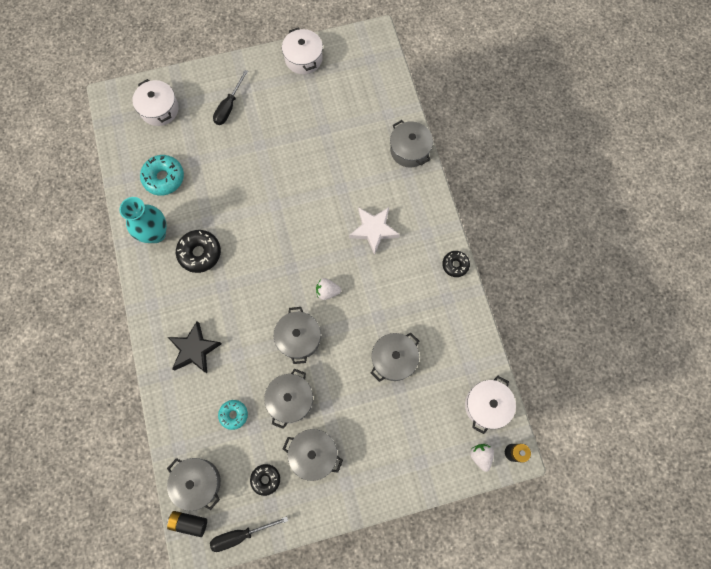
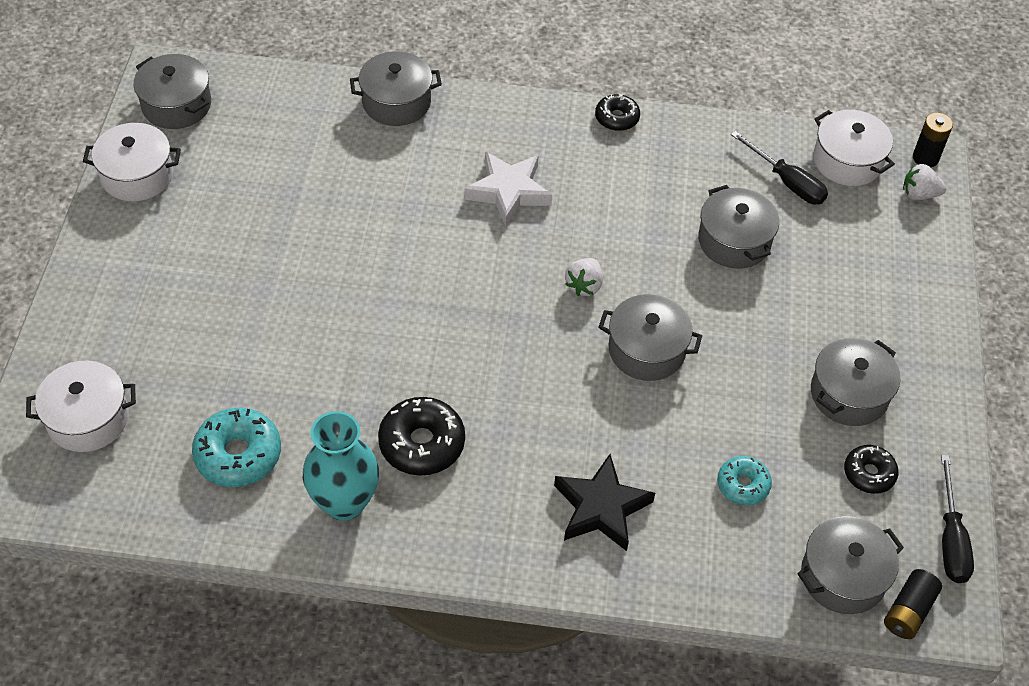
camera: 70 degrees left, 20 degrees down
black screwdriver [213,70,248,125] -> black screwdriver moved to [731,131,828,204]
grey pot [264,369,313,429] -> grey pot moved to [134,54,211,129]

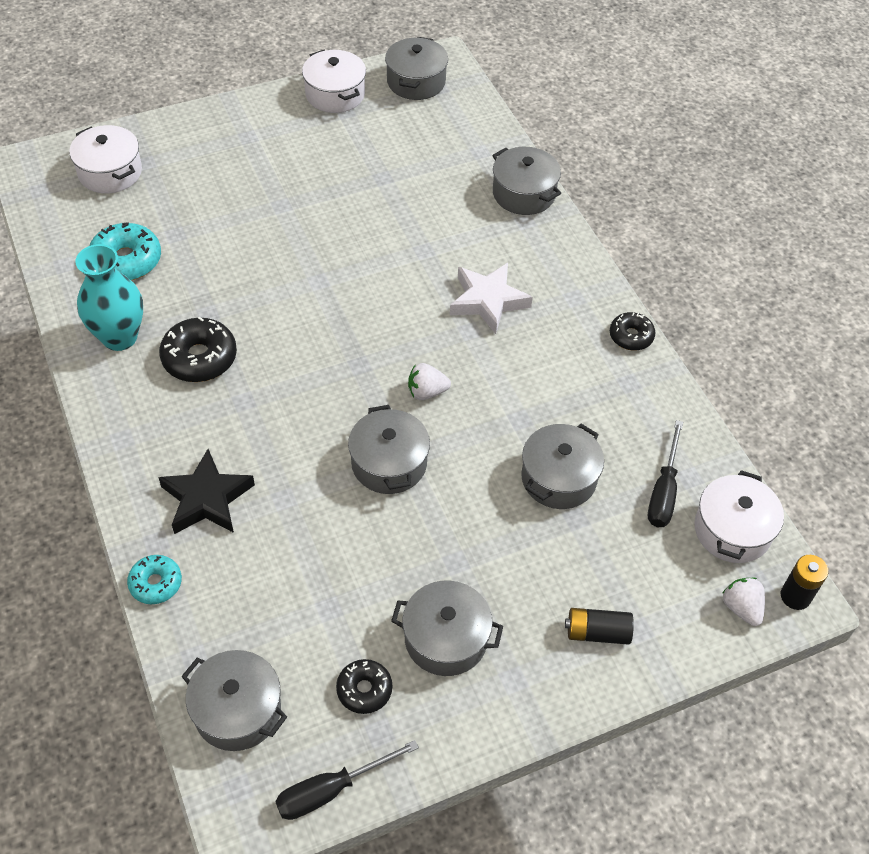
camera: 60 degrees right, 0 degrees up
turquoise donut [717,456,772,505] -> turquoise donut moved to [127,555,182,604]
black battery [884,569,942,639] -> black battery moved to [565,608,634,645]

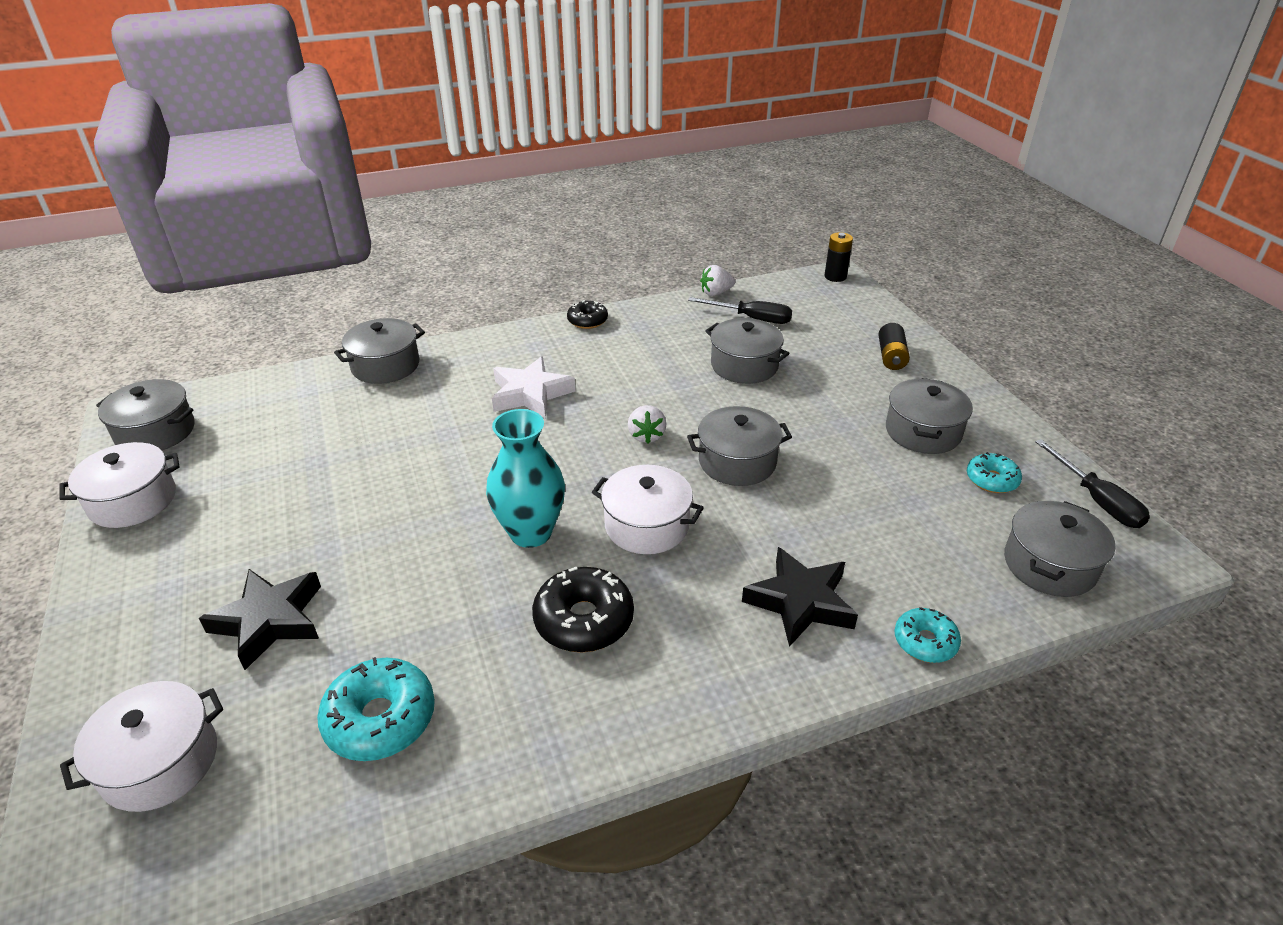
camera: 85 degrees left, 15 degrees down
turquoise vase [75,244,143,351] -> turquoise vase moved to [486,409,565,548]
black donut [336,659,392,714] -> turquoise donut [967,452,1022,493]
white pot [694,470,784,563] -> white pot moved to [592,465,704,554]
white strawberry [722,578,765,626] -> white strawberry moved to [700,265,735,296]
none -> black star [199,569,321,670]

